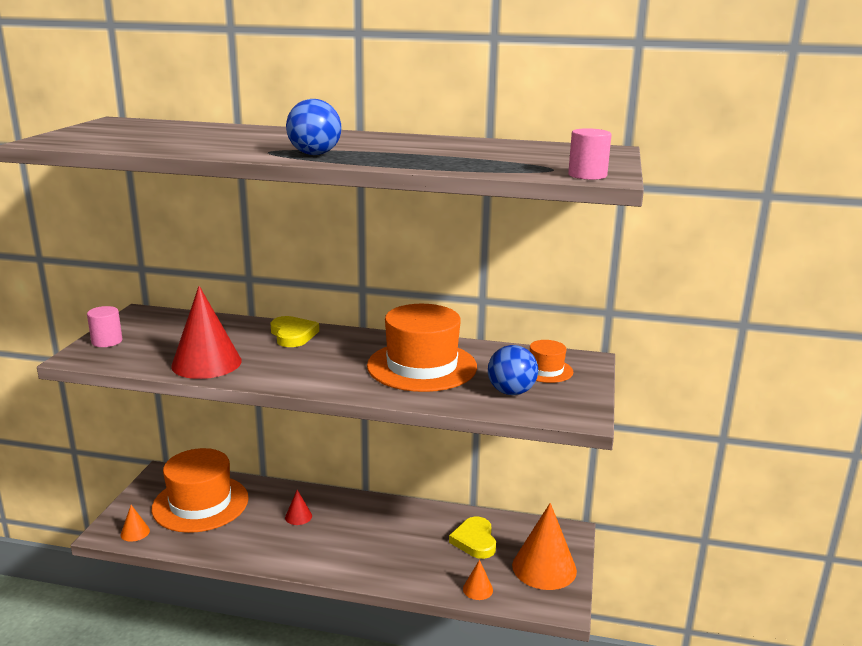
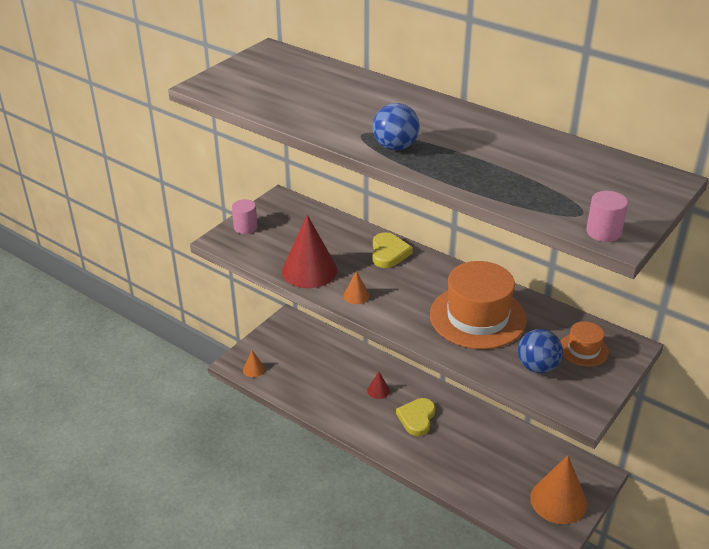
camera: 25 degrees right, 15 degrees up
orange hat [152,448,249,533] -> none
yellow heart [449,516,496,559] -> yellow heart moved to [396,398,435,436]
orange cone [463,560,493,600] -> orange cone moved to [343,271,370,304]

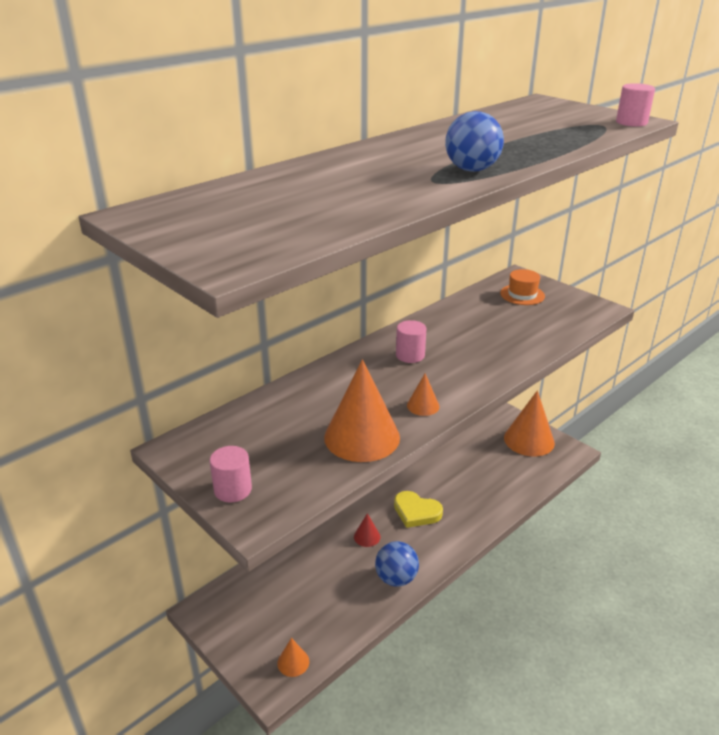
camera: 80 degrees left, 5 degrees down
red cone [282,215,337,288] -> orange cone [324,359,400,462]
yellow heart [372,232,413,268] -> none
orange hat [430,261,527,349] -> none
blue ball [518,329,563,373] -> blue ball moved to [375,541,419,587]
none -> pink cylinder [396,320,426,363]

